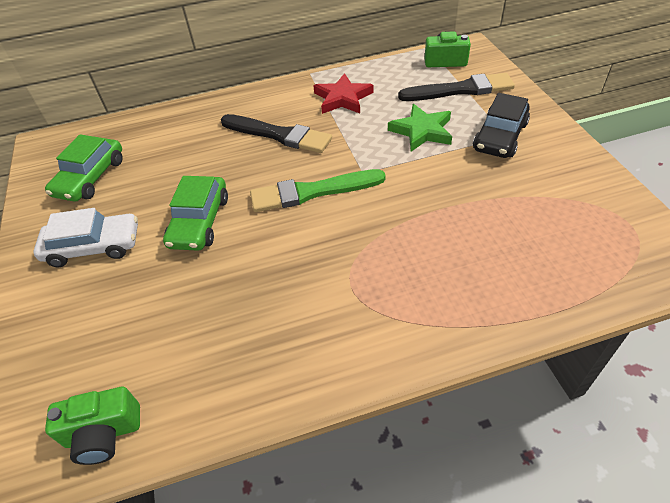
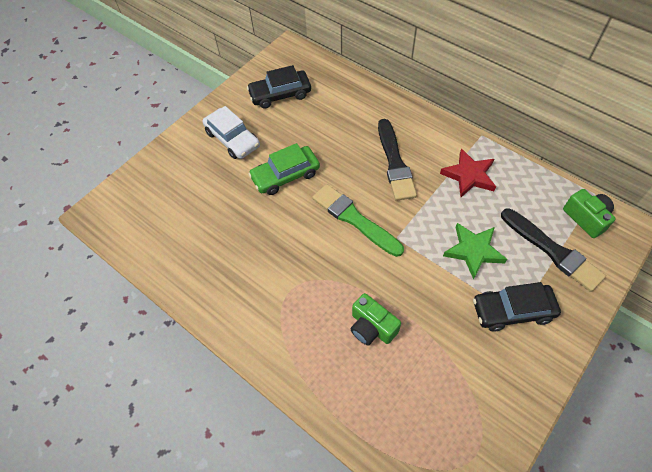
camera: 55 degrees right, 10 degrees up
green car [45,134,122,202] -> black car [247,65,311,109]
green camera [45,387,140,465] -> green camera moved to [351,293,401,346]

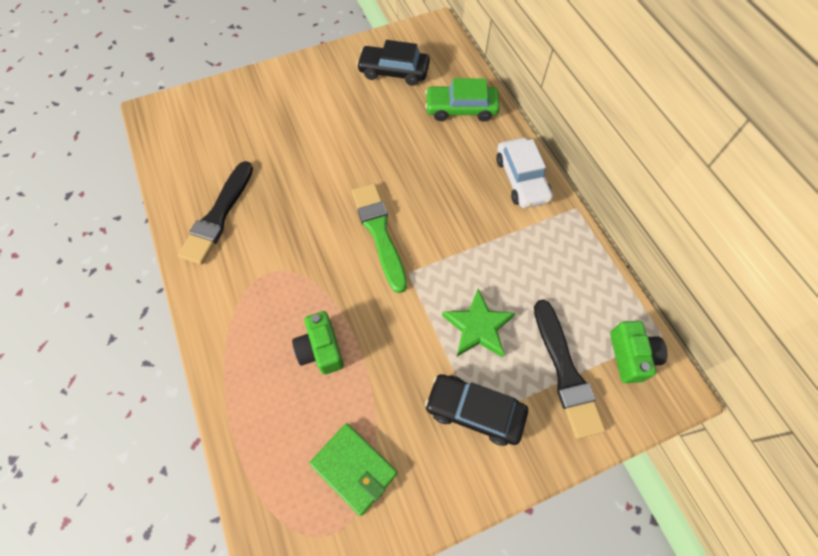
camera: 25 degrees right, 5 degrees up
white car [203,106,260,159] -> white car moved to [496,138,553,208]
green car [249,143,320,195] -> green car moved to [425,78,500,122]
black brush [378,119,417,201] -> black brush moved to [178,161,253,265]
red star [440,149,496,197] -> none
none -> green wallet [309,423,398,516]

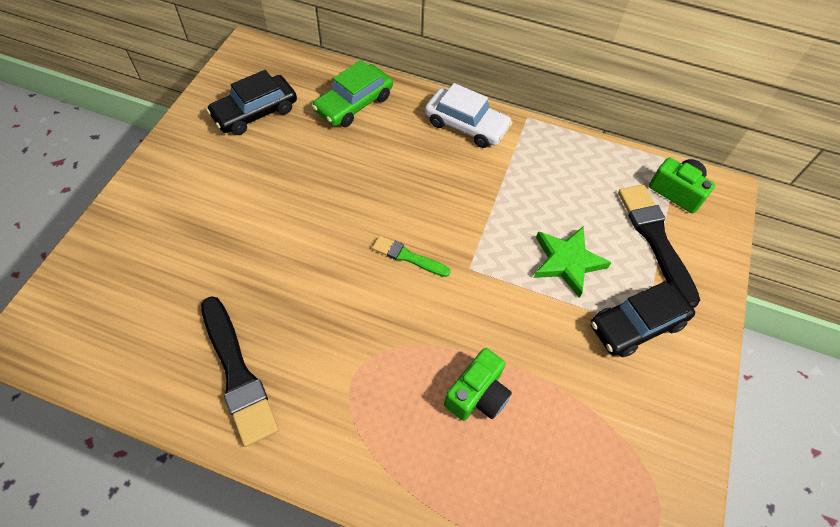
camera: 50 degrees left, 5 degrees down
green camera [292,311,344,375] -> green camera turned 75 degrees counterclockwise [444,348,512,421]
green wallet [309,423,398,516] -> none
green brush [352,183,407,293] -> green brush [372,236,451,277], size x0.56
black brush [534,300,605,439] -> black brush turned 135 degrees counterclockwise [618,185,700,308]

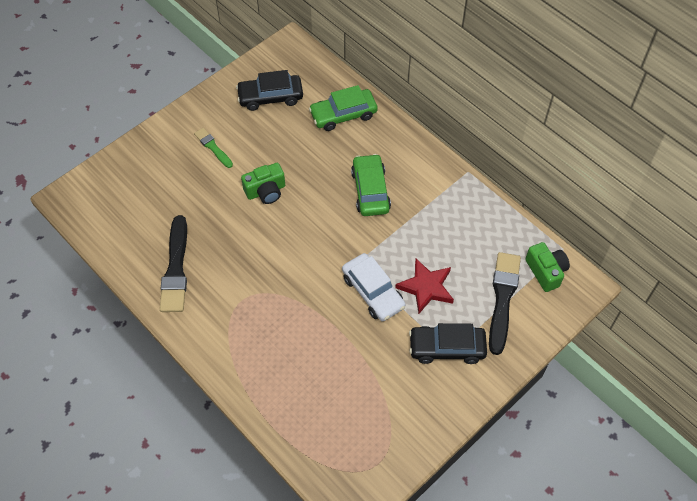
camera: 30 degrees right, 0 degrees up
green brush [372,236,451,277] -> green brush moved to [194,128,233,168]
white car [425,83,513,148] -> white car moved to [342,253,406,321]
green camera [444,348,512,421] -> green camera moved to [241,163,285,204]
green star [534,226,612,298] -> red star [395,259,454,314]
none -> green car [351,154,391,216]

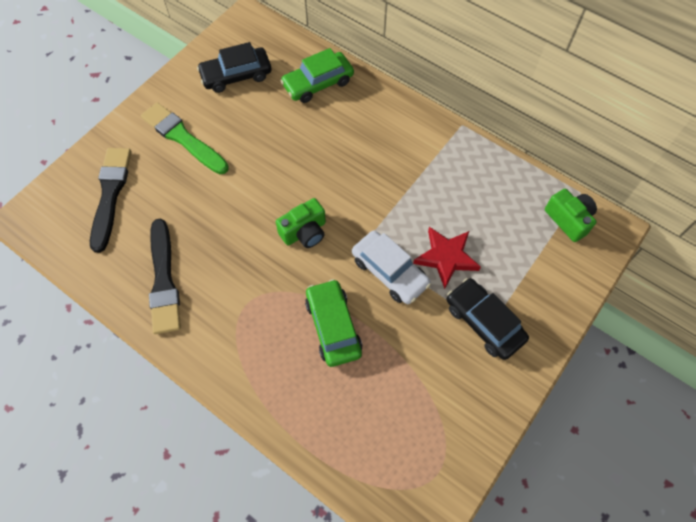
camera: 10 degrees left, 5 degrees up
green brush [194,128,233,168] -> green brush [141,102,229,174], size x1.79
green camera [241,163,285,204] -> green camera moved to [276,198,326,248]
green car [351,154,391,216] -> green car moved to [305,279,362,367]
black car [409,323,487,364] -> black car turned 60 degrees clockwise [447,278,529,360]
black brush [489,252,521,355] -> black brush moved to [90,148,131,253]

